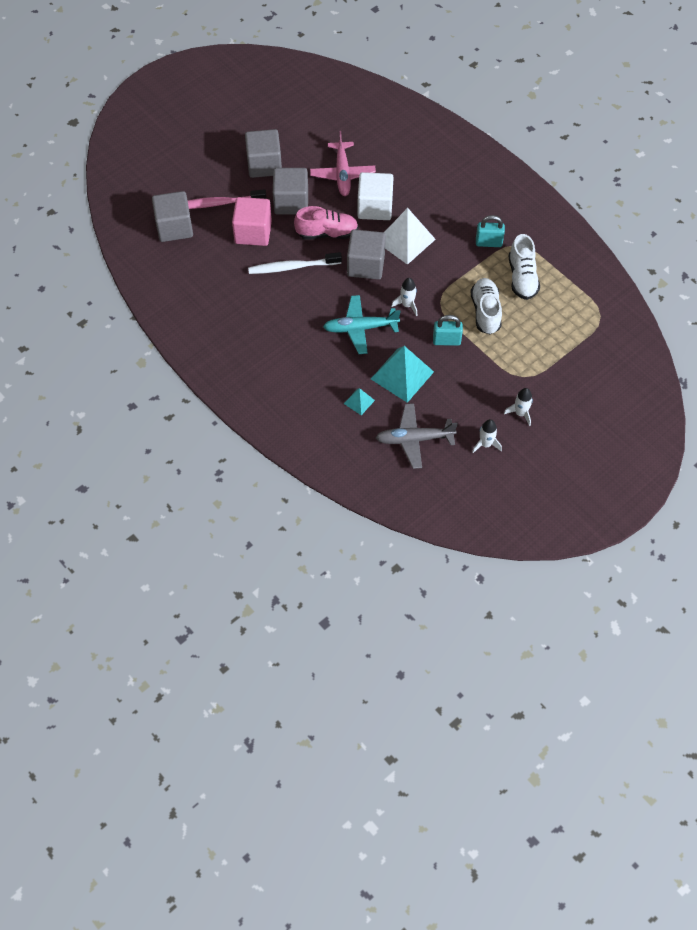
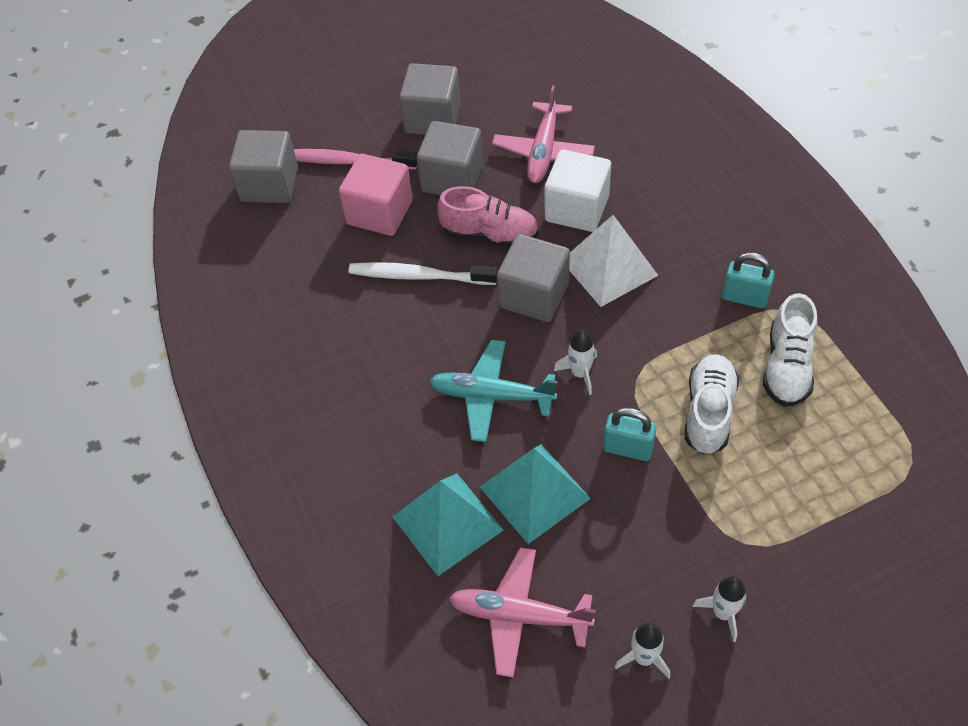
camera: 20 degrees right, 5 degrees down
turquoise pyramid [344,388,375,415] -> turquoise pyramid [393,473,504,576], size x2.07
grey plane [376,403,458,469] -> pink plane [449,547,596,678]

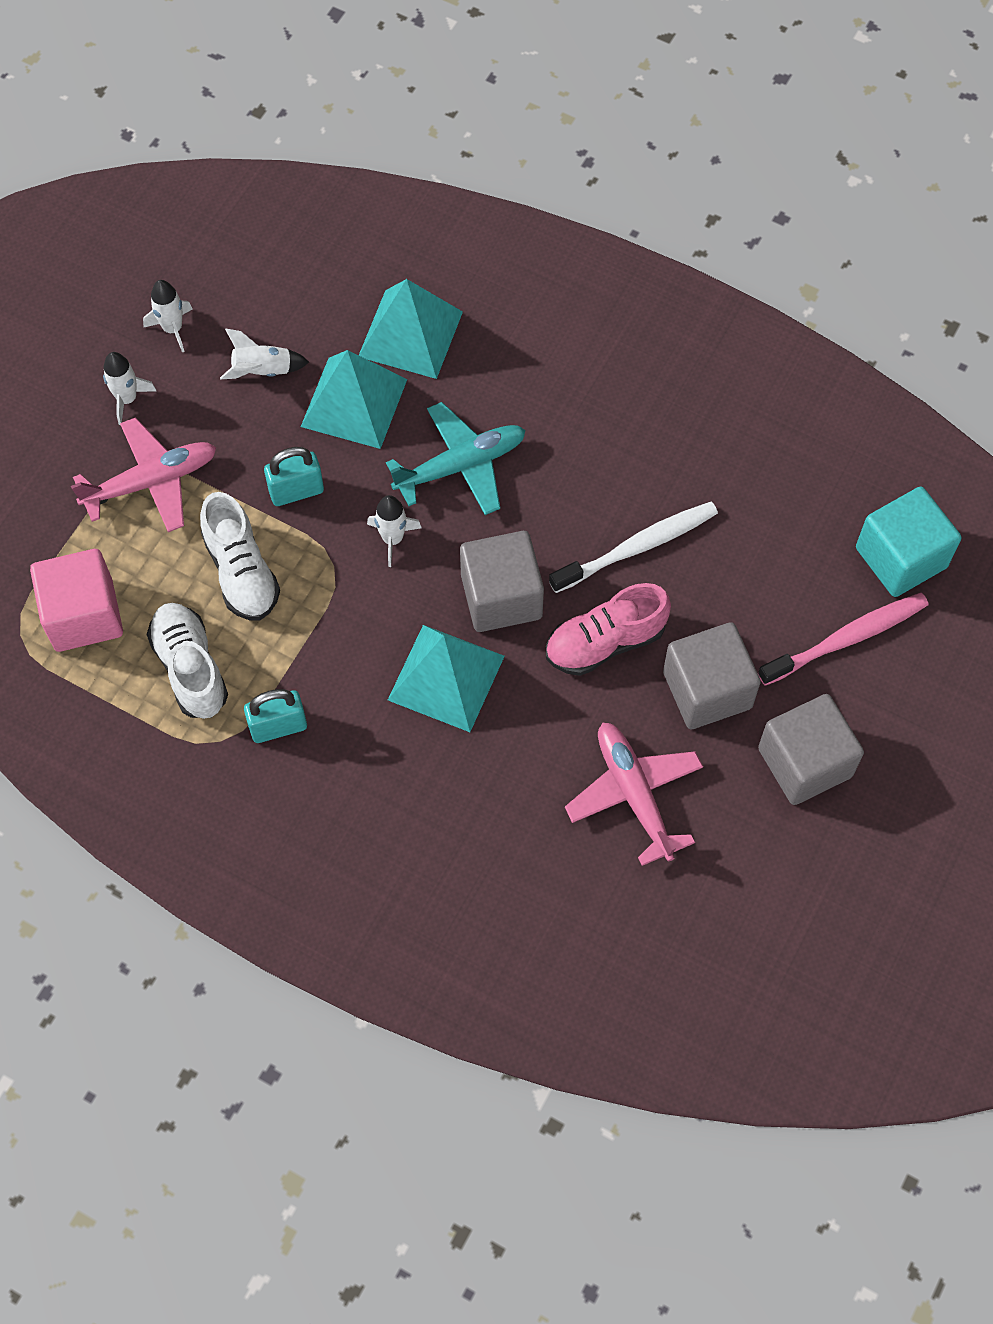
camera: 140 degrees right, 10 degrees up
grey cube [229,130,298,203] -> turquoise cube [856,487,961,597]
pink cube [339,154,413,236] -> pink cube moved to [30,549,123,652]
pink plane [449,547,596,678] -> pink plane moved to [71,417,216,532]
white cube [545,150,611,232] -> none
white pyramid [569,215,659,307] -> turquoise pyramid [388,625,505,732]
none -> white rocket [220,328,309,379]

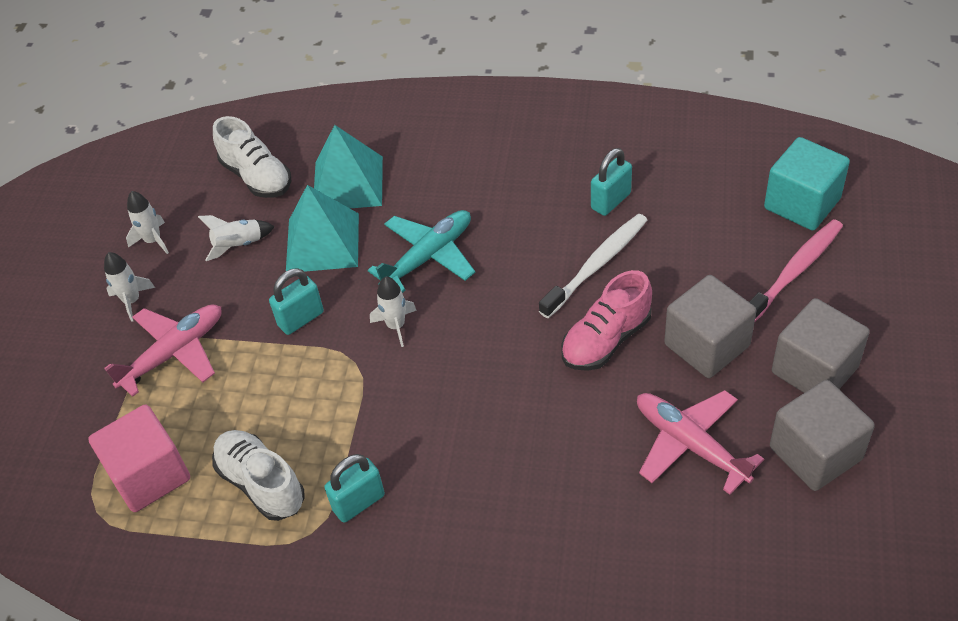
camera: 15 degrees left, 15 degrees down
white shoe [200,492,280,620] -> white shoe moved to [213,116,291,198]
turquoise pyramid [388,625,505,732] -> none
grey cube [460,531,544,632] -> grey cube moved to [770,380,875,491]
none -> turquoise padlock [591,148,632,216]

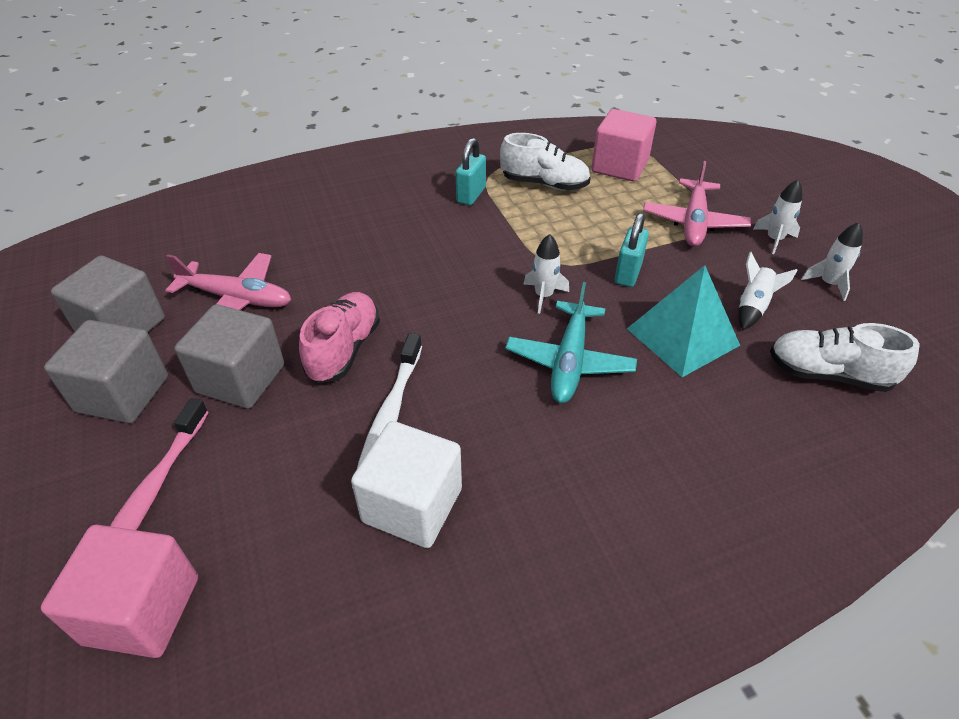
camera: 145 degrees right, 5 degrees down
turquoise pyramid [314,125,383,208] -> none
turquoise padlock [591,148,632,216] -> white cube [351,421,462,548]
turquoise cube [764,137,850,231] -> pink cube [41,525,198,658]

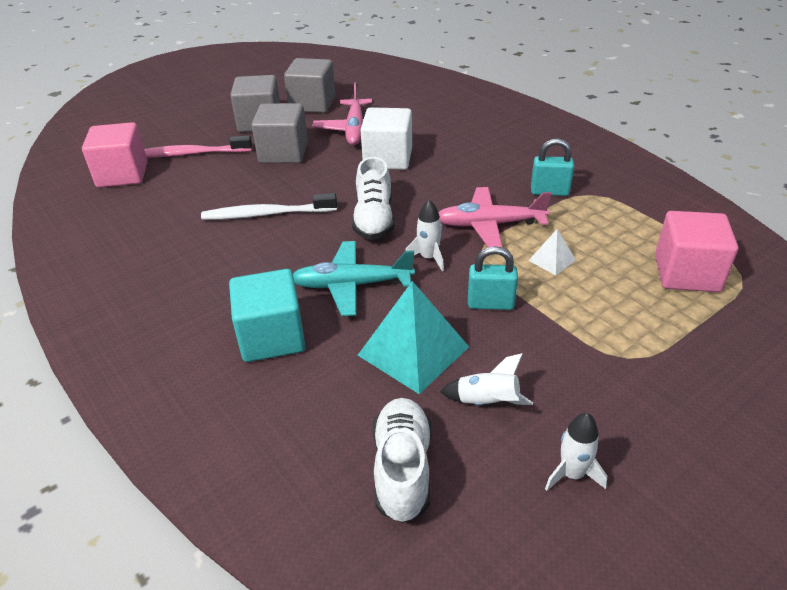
camera: 75 degrees right, 5 degrees down
pink shoe [299,292,380,383] -> none
white cube [351,421,462,548] -> white cube moved to [361,107,412,170]
white shoe [500,133,591,190] -> white shoe moved to [352,157,394,240]
pink plane [643,161,751,247] -> pink plane moved to [439,187,552,247]
white rocket [753,179,802,254] -> none
none -> turquoise cube [229,269,306,362]
none -> white pyramid [528,229,576,276]

